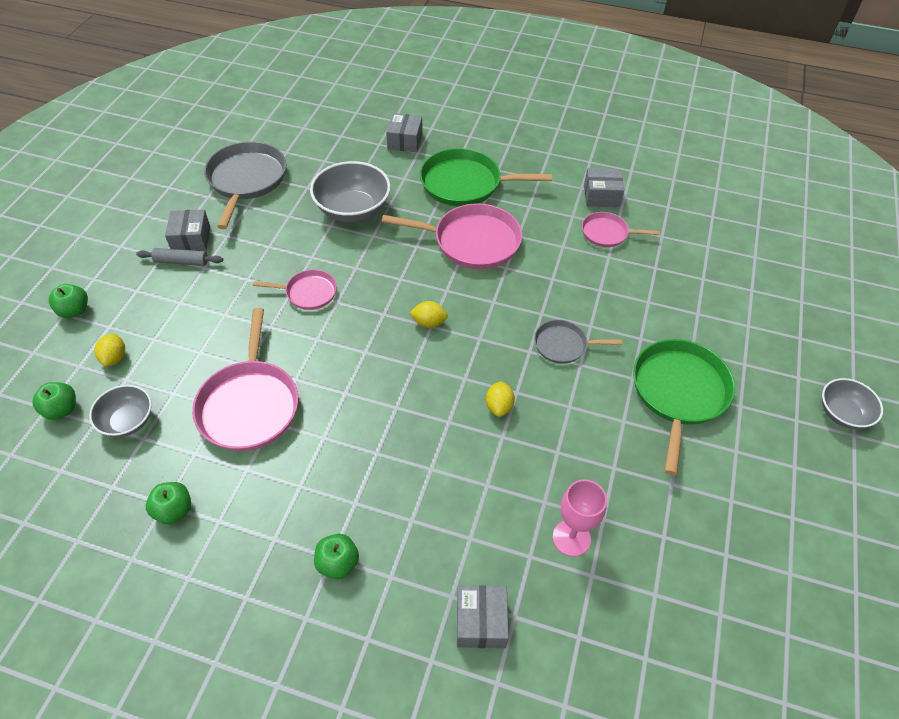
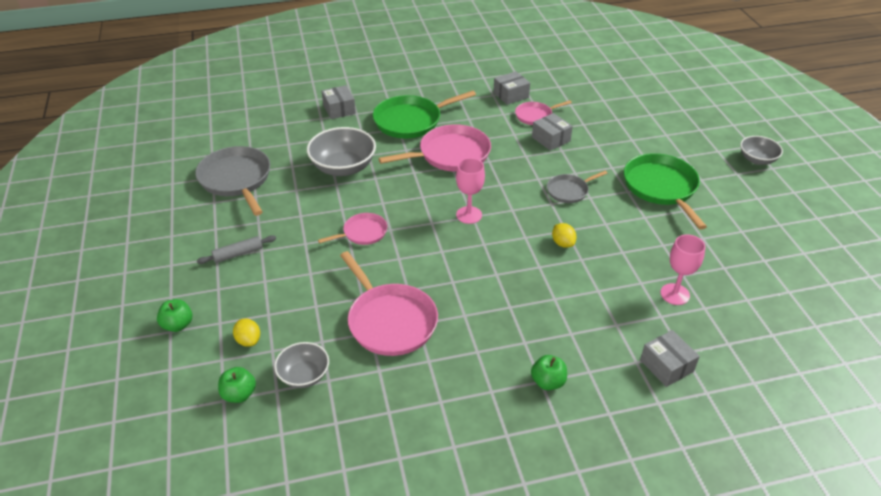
camera: 30 degrees left, 10 degrees down
green apple [146,482,191,524] -> none
grey box [165,209,210,251] -> grey box moved to [532,113,573,151]
yellow lemon [409,301,448,328] -> pink goblet [456,158,485,224]

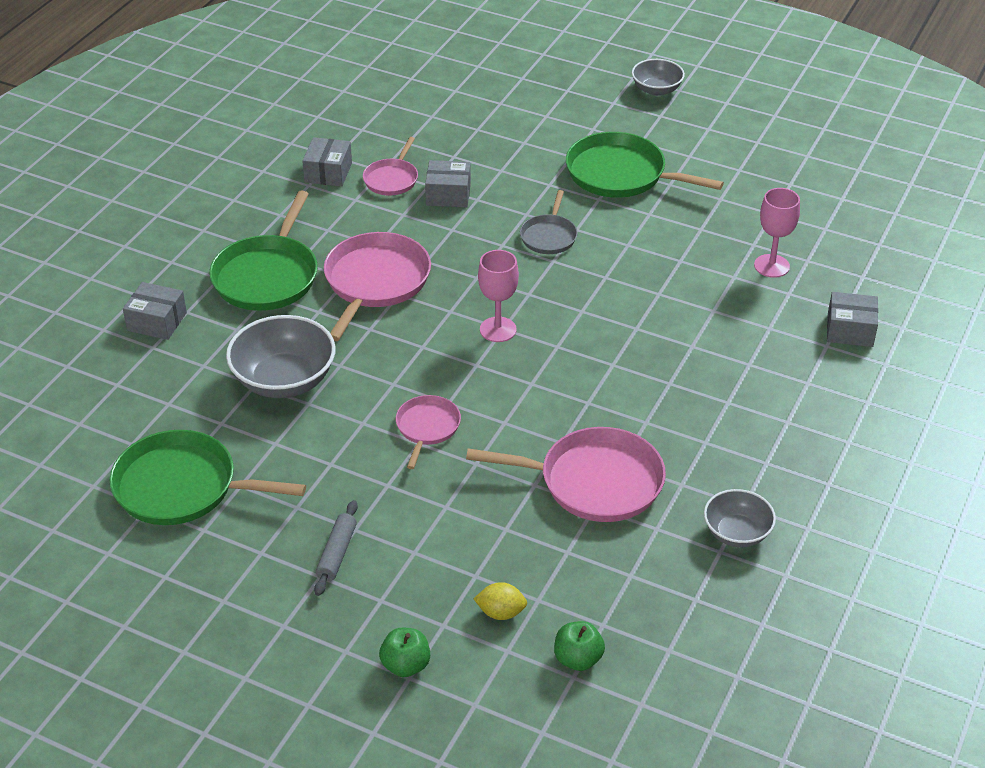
camera: 50 degrees left, 0 degrees up
grey pan [195,146,270,216] -> green pan [110,430,306,525]
grey bowl [274,342,329,388] -> grey bowl moved to [704,489,776,547]
green apple [531,355,567,390] -> none
yellow lemon [552,223,577,248] -> none

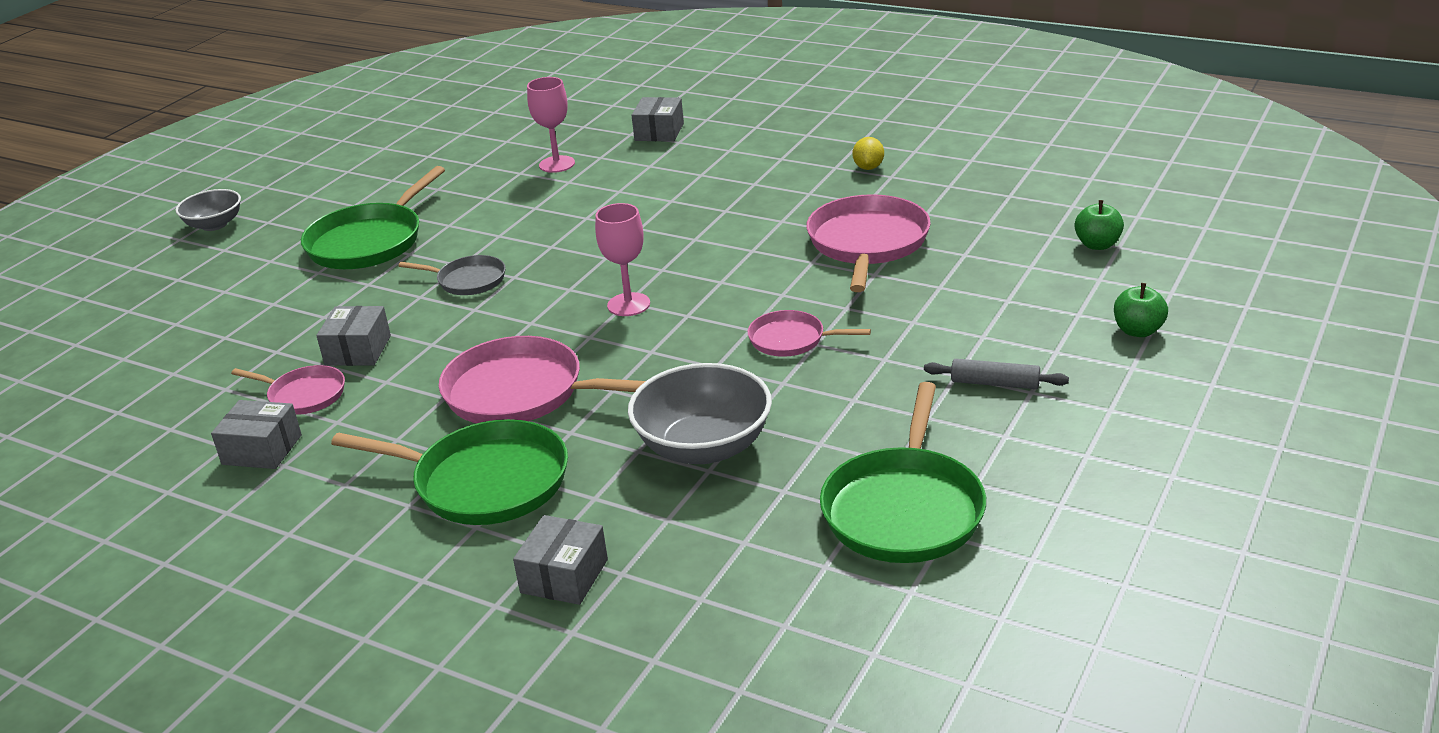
camera: 85 degrees left, 10 degrees down
yellow lemon [474,582,527,620] -> yellow lemon moved to [852,137,884,170]
grey bowl [704,489,776,547] -> none

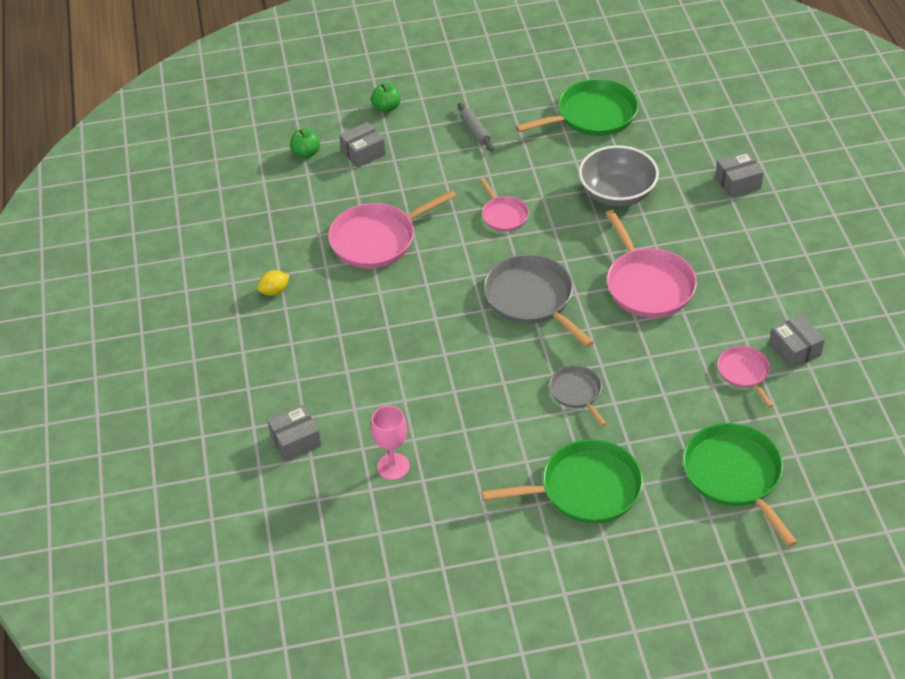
camera: 130 degrees left, 15 degrees up
grey bowl [176,189,241,231] -> none
grey box [316,306,391,366] -> grey box moved to [339,122,386,168]
green pan [331,419,568,525] -> green pan moved to [683,423,798,547]
pink goblet [595,203,650,316] -> grey pan [484,254,594,348]

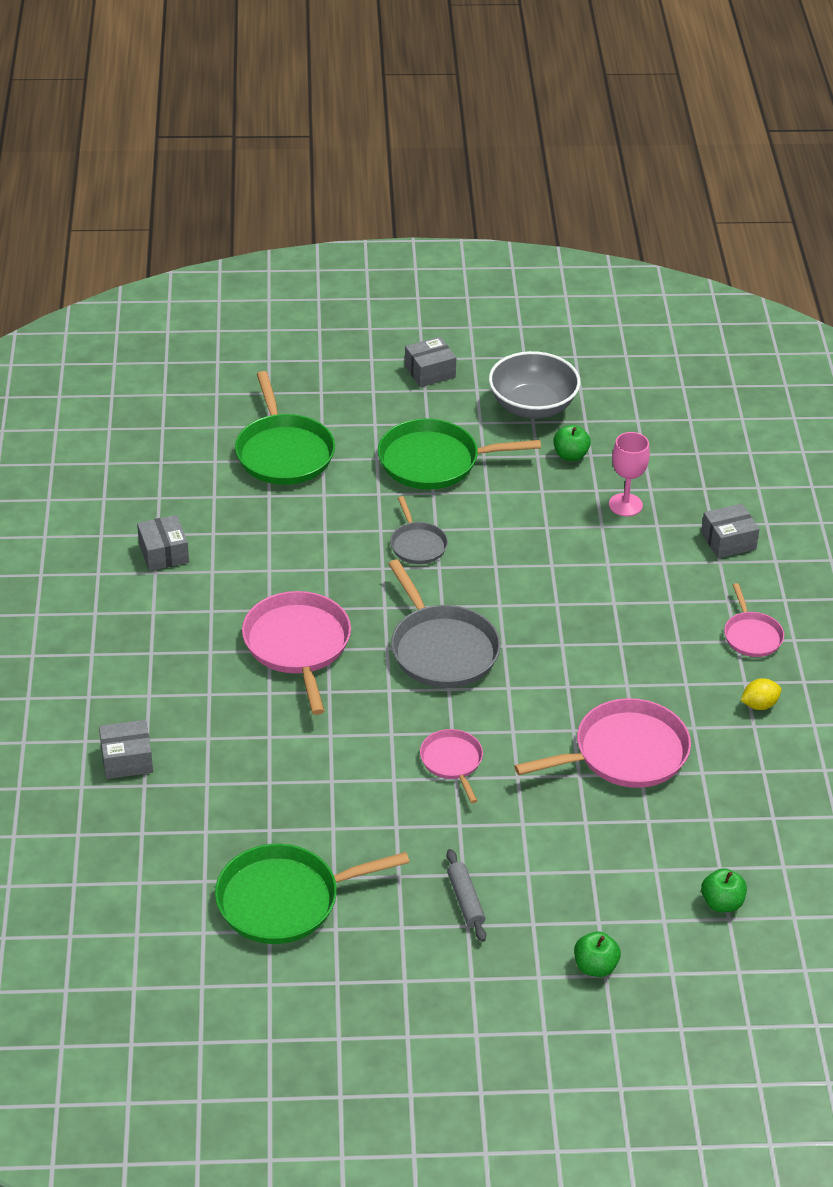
camera: 175 degrees left, 5 degrees down
grey box [339,122,386,168] -> grey box moved to [405,337,456,387]
grey bowl [579,145,659,207] -> grey bowl moved to [489,351,580,419]
pink pan [717,346,773,408] -> pink pan moved to [724,583,784,657]
none -> green apple [553,425,591,461]

